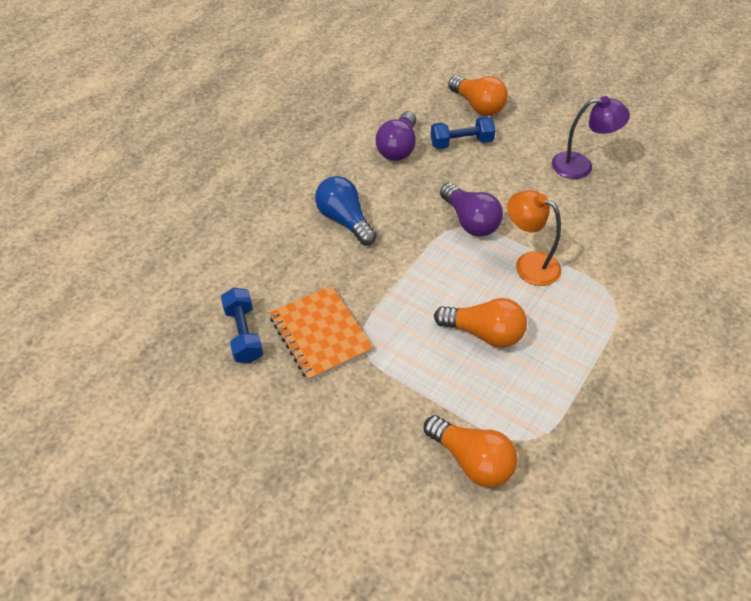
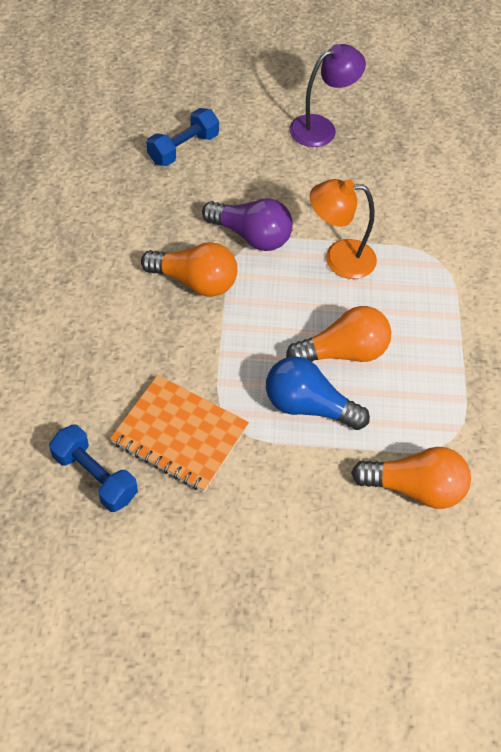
camera: 35 degrees left, 5 degrees up
blue light bulb [315,176,377,246] -> blue light bulb moved to [266,356,370,430]
purple light bulb [376,111,416,161] -> none
orange light bulb [448,76,508,116] -> orange light bulb moved to [141,242,237,297]

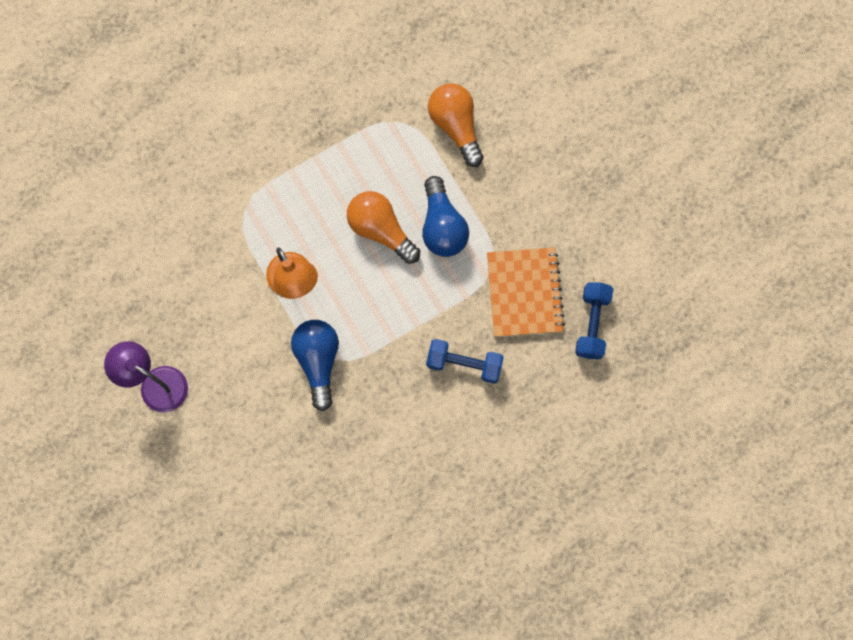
camera: 120 degrees left, 20 degrees up
orange light bulb [141,242,237,297] -> none
blue dumbbell [147,108,219,166] -> blue dumbbell moved to [426,339,504,384]
purple light bulb [202,198,293,251] -> blue light bulb [291,320,339,411]

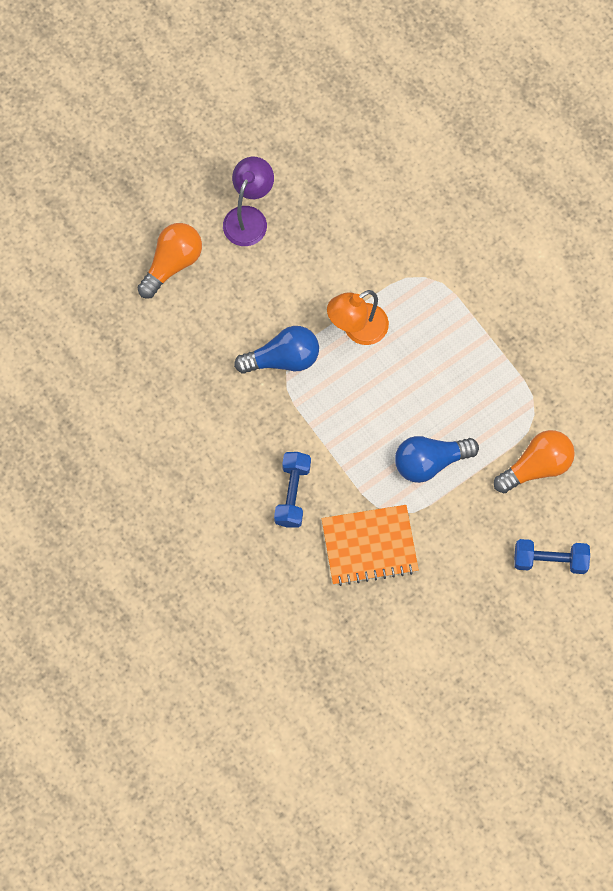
camera: 85 degrees right, 5 degrees down
orange light bulb [347,191,420,264] -> orange light bulb moved to [137,223,202,299]
blue dumbbell [575,282,613,359] -> blue dumbbell moved to [514,539,590,574]

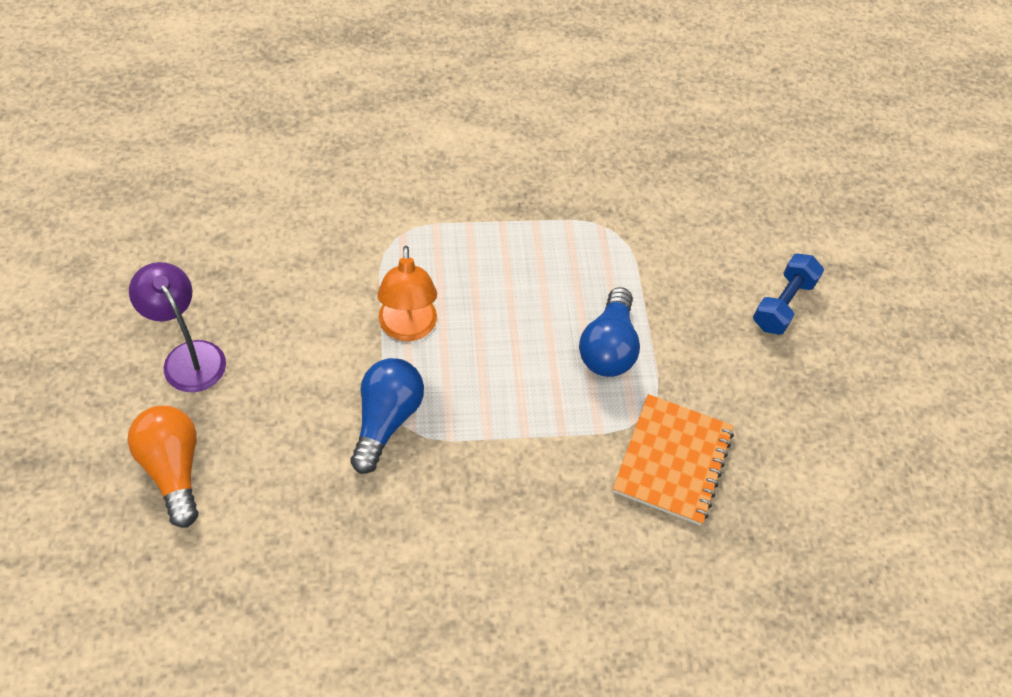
camera: 65 degrees left, 15 degrees down
blue dumbbell [274,452,311,528] -> none
orange light bulb [494,430,575,493] -> none

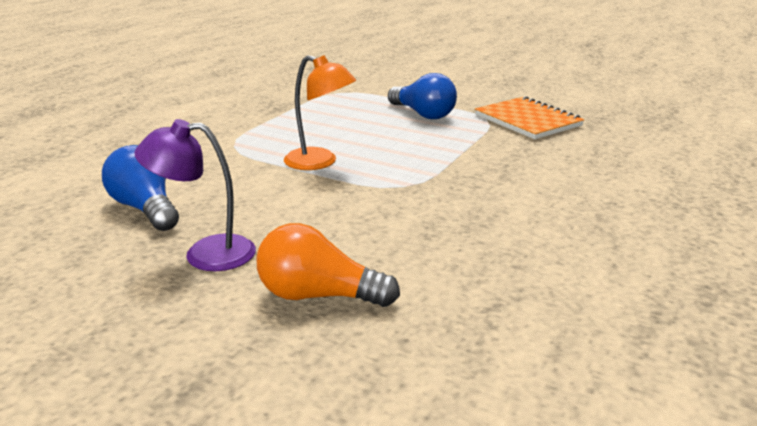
camera: 50 degrees left, 30 degrees down
blue light bulb [351,358,424,474] -> blue light bulb moved to [102,145,179,231]
blue dumbbell [753,254,824,335] -> none

